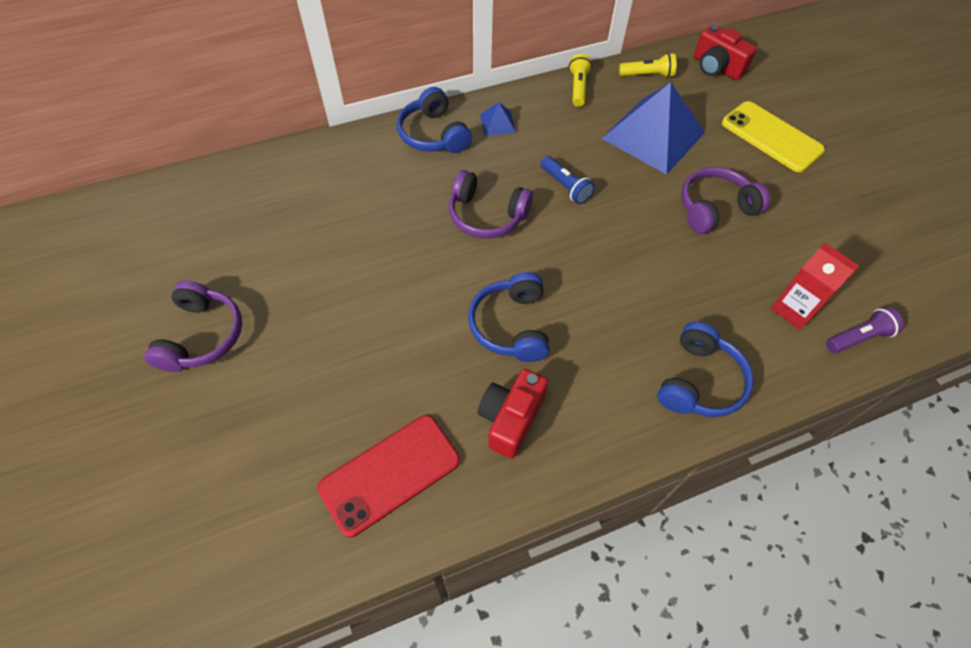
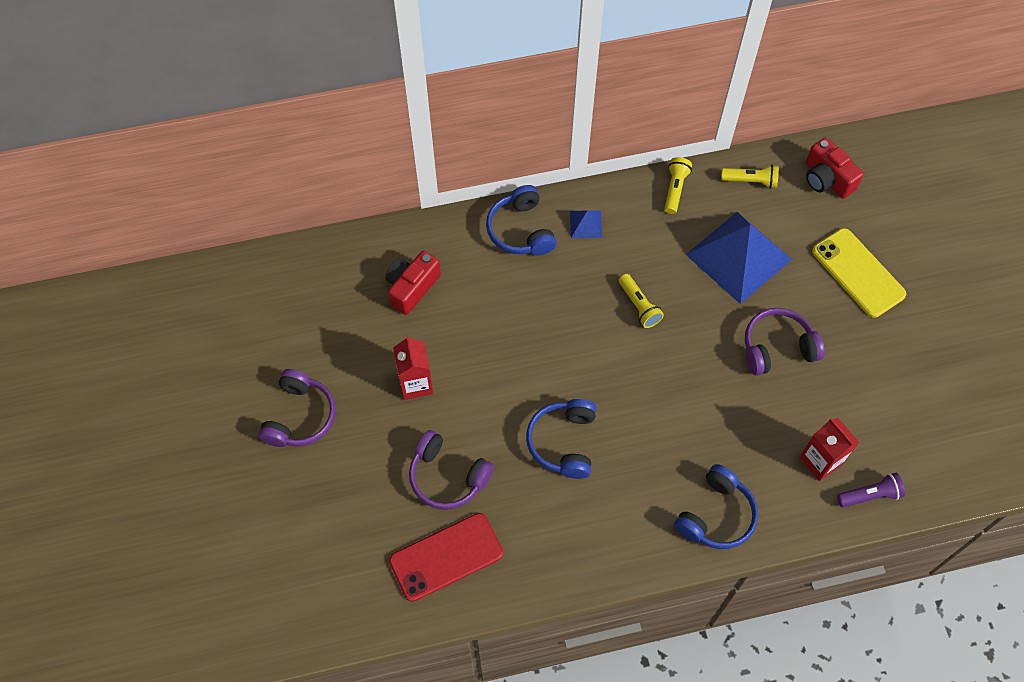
camera: 10 degrees right, 5 degrees up
purple headphones [449,170,533,239] -> purple headphones moved to [409,430,494,510]
red camera [478,369,548,459] -> red camera moved to [385,251,441,315]
blue flashlight [541,156,595,204] -> yellow flashlight [619,274,664,328]
none -> red carton [393,336,433,400]

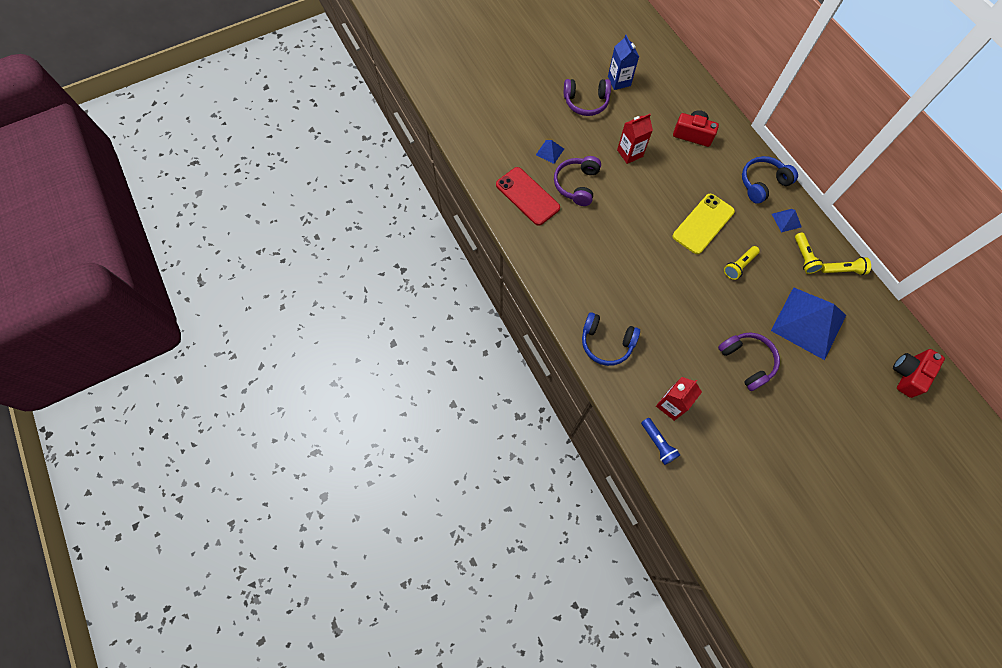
camera: 75 degrees right, 5 degrees up
blue headphones [526,399,597,479] -> none
yellow flashlight [721,164,779,189] -> yellow flashlight moved to [795,233,823,274]
yellow phone [812,228,906,318] -> yellow phone moved to [673,194,735,254]
purple flashlight [837,473,905,508] -> blue flashlight [641,418,680,465]
none -> blue pyramid [536,140,564,164]
none -> blue carton [608,35,639,90]

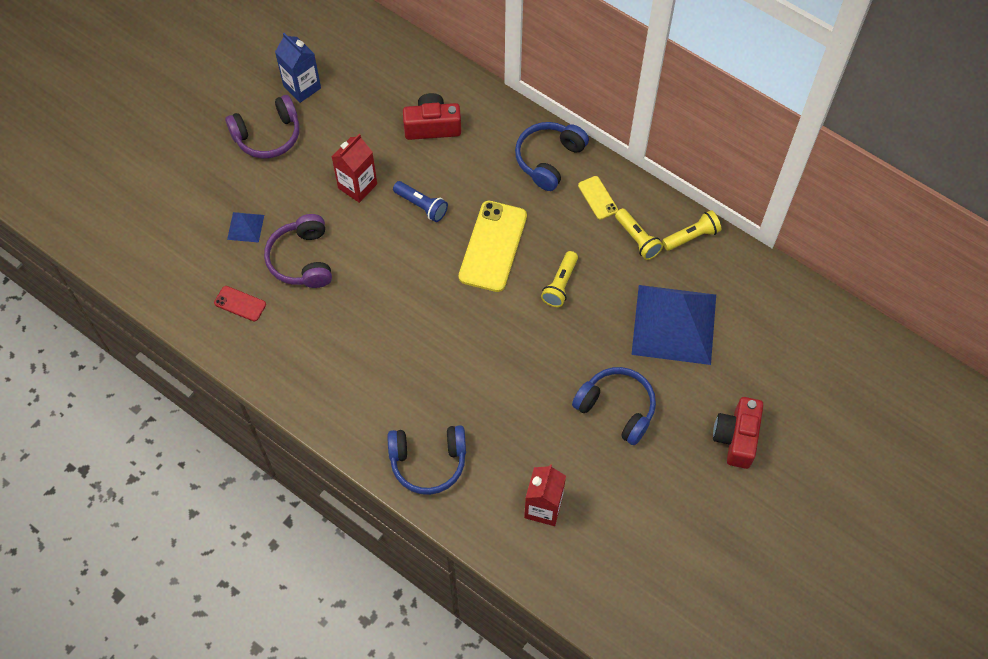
camera: 25 degrees left, 5 degrees down
red phone [496,167,560,226] -> red phone [214,286,266,322], size x0.49
blue flashlight [641,418,680,465] -> blue flashlight moved to [393,181,448,222]
purple headphones [718,332,780,391] -> blue headphones [572,367,656,445]
blue pyramid [772,209,801,232] -> yellow phone [578,176,618,220]
red camera [893,349,945,398] -> red camera moved to [713,397,764,469]

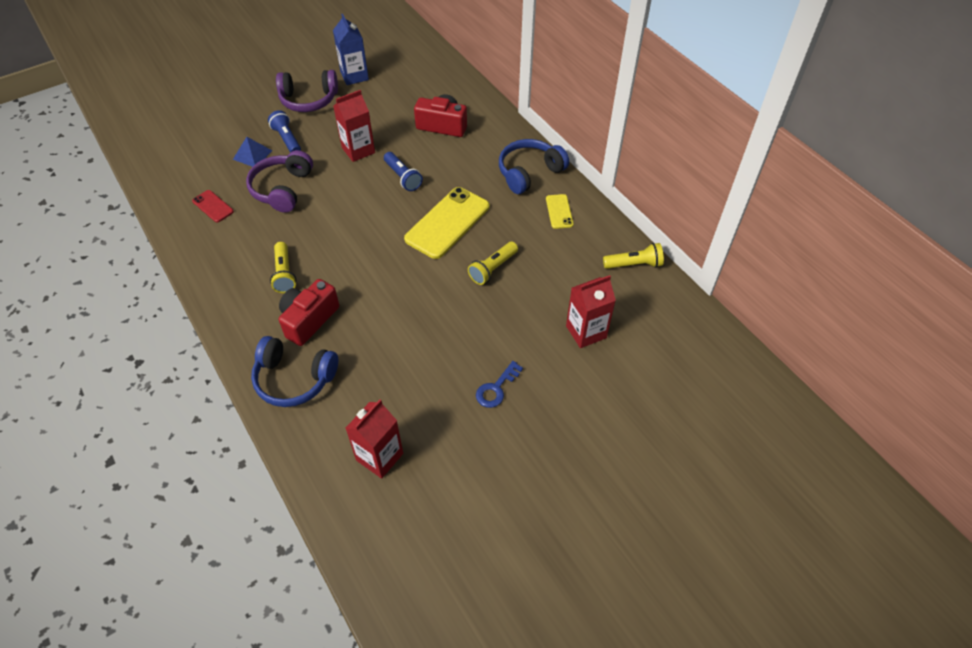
camera: 20 degrees right, 10 degrees down
blue headphones [572,367,656,445] -> blue key [476,361,523,408]
yellow flashlight [615,208,663,260] -> yellow flashlight moved to [270,242,296,293]
blue pyramid [631,285,716,365] -> red carton [566,275,616,348]
red camera [713,397,764,469] -> red camera moved to [279,279,339,346]
none -> blue flashlight [268,110,301,152]

